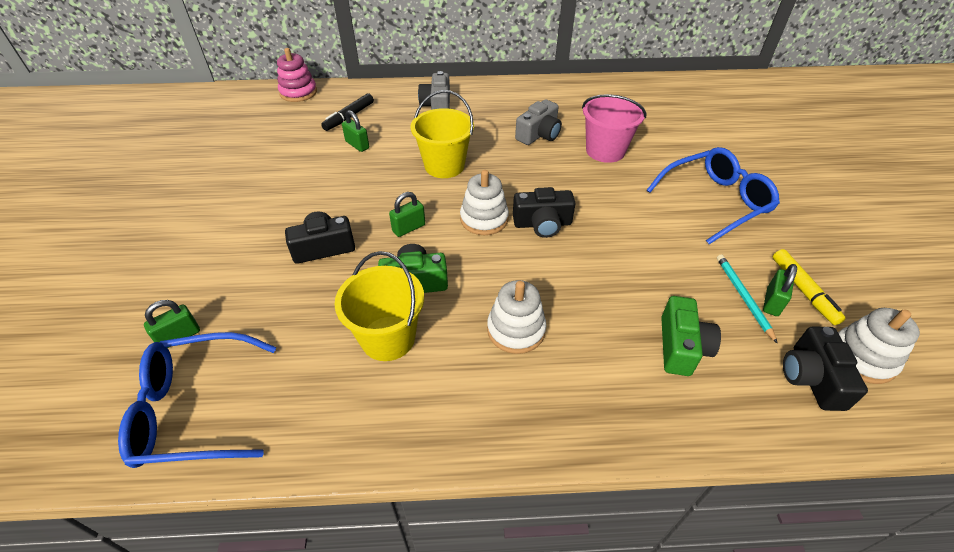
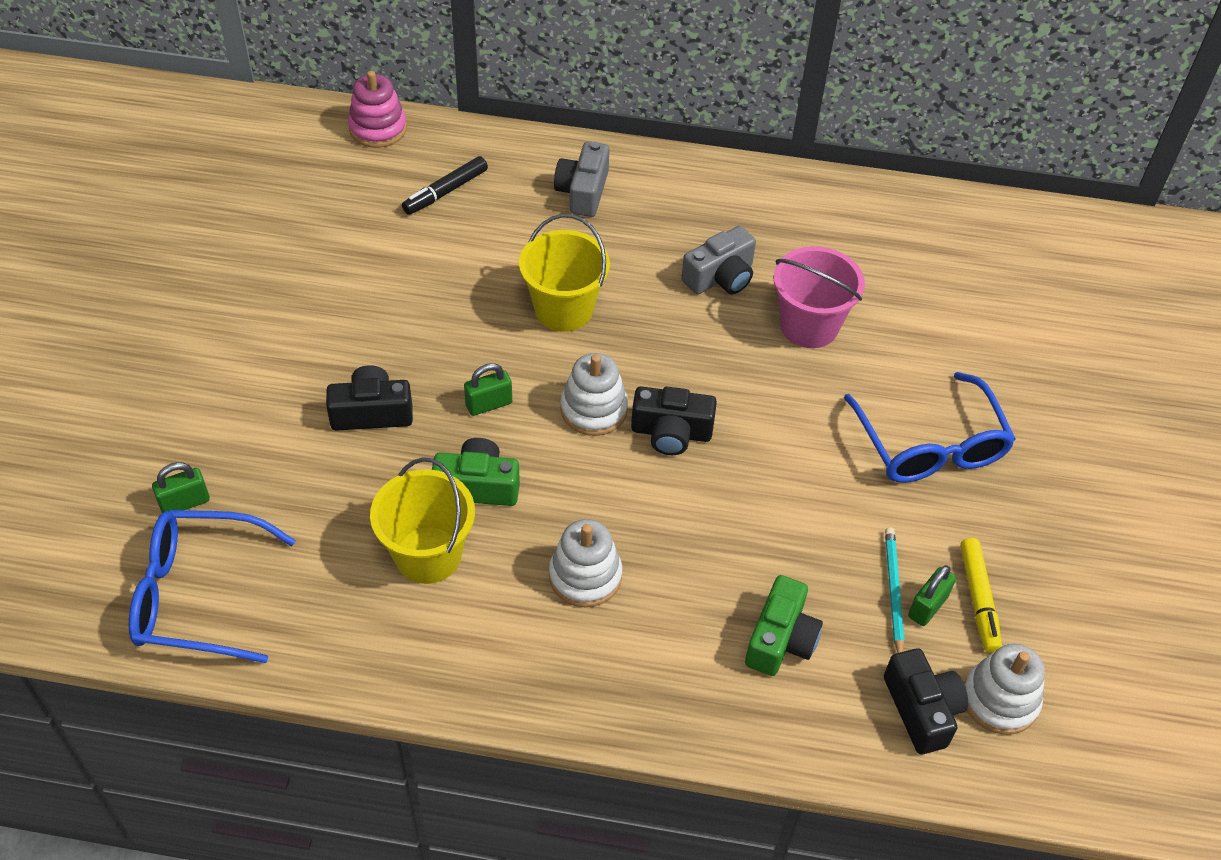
camera: 10 degrees right, 5 degrees up
green padlock [342,110,369,152] -> none
blue glasses [647,147,780,244] -> blue glasses turned 90 degrees clockwise [844,372,1016,483]
black camera [783,326,868,411] -> black camera turned 150 degrees clockwise [884,648,968,754]

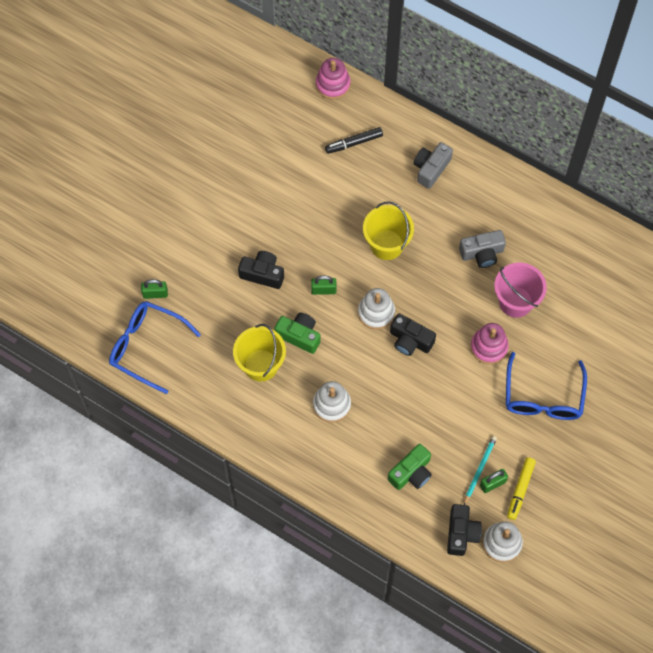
camera: 25 degrees right, 15 degrees up
none -> pink stacking toy [471,323,509,364]

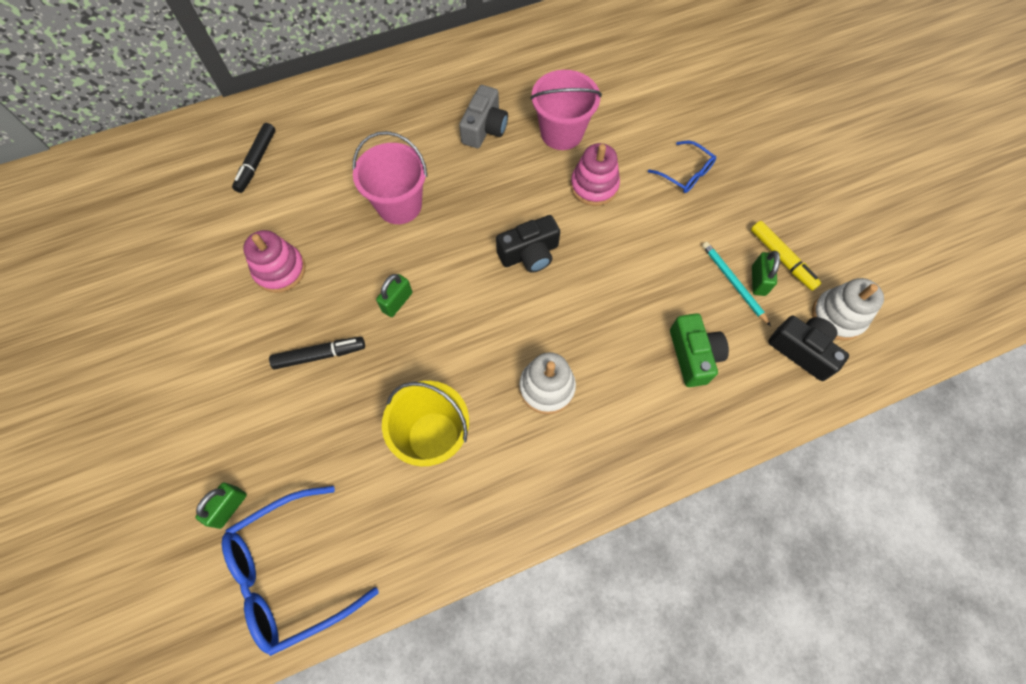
camera: 55 degrees left, 0 degrees up
black camera [238,251,284,289] -> black marker [269,337,365,369]
green camera [275,313,320,354] -> none
pink stacking toy [316,58,350,100] -> pink stacking toy moved to [243,230,306,293]
white stacking toy [358,288,395,330] -> none
yellow bucket [363,201,414,260] -> pink bucket [352,131,427,224]
grey camera [413,142,453,189] -> none
blue glasses [506,352,587,420] -> blue glasses [648,140,716,193], size x0.55

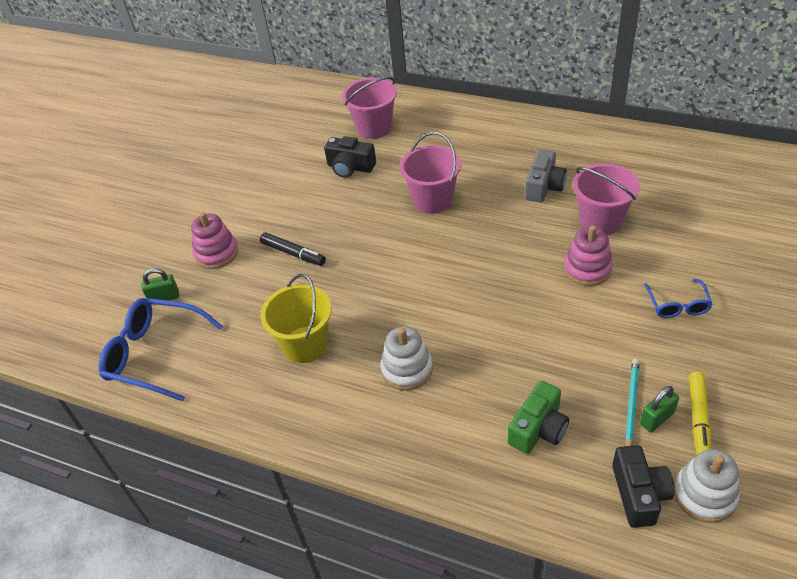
camera: 50 degrees right, 20 degrees down
black marker [232,123,276,193] -> pink bucket [342,77,397,139]
pink stacking toy [243,230,306,293] -> pink stacking toy moved to [191,212,238,269]
green padlock [376,274,412,317] -> none
grey camera [459,85,508,148] -> grey camera turned 45 degrees counterclockwise [525,150,567,202]
black camera [496,215,560,273] -> black camera moved to [324,136,376,178]

